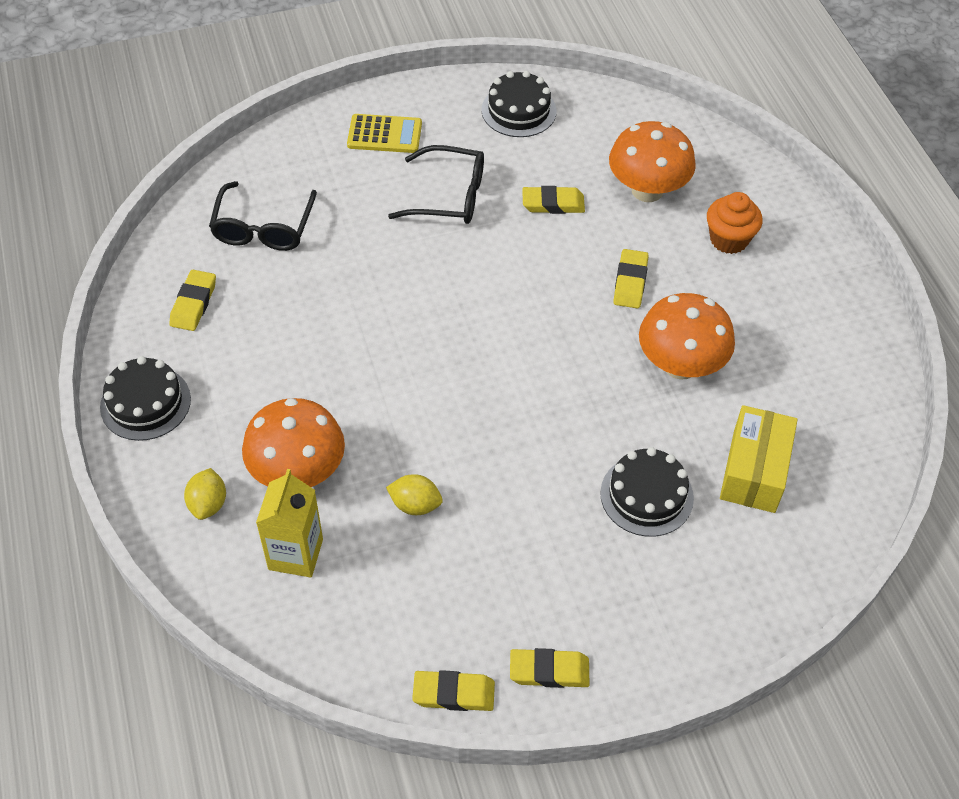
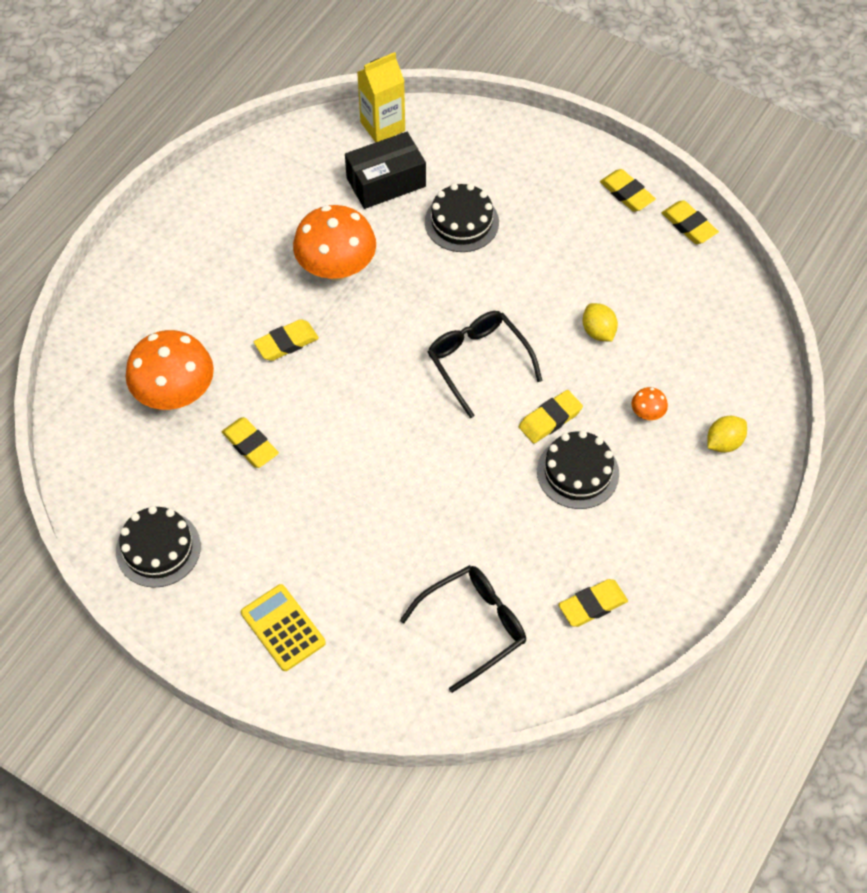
camera: 130 degrees left, 5 degrees up
black cake [100,356,191,441] -> black cake moved to [537,430,619,509]
orange mushroom [242,398,345,487] -> orange mushroom [632,387,668,420], size x0.42
yellow carton [256,469,323,578] -> yellow carton moved to [357,52,405,142]
black glasses [388,145,484,224] -> black glasses moved to [428,311,542,418]
orange cupcake [707,192,762,254] -> none
yellow box [720,405,798,513] -> black box [345,132,426,209]
none -> yellow eraser [519,390,583,443]

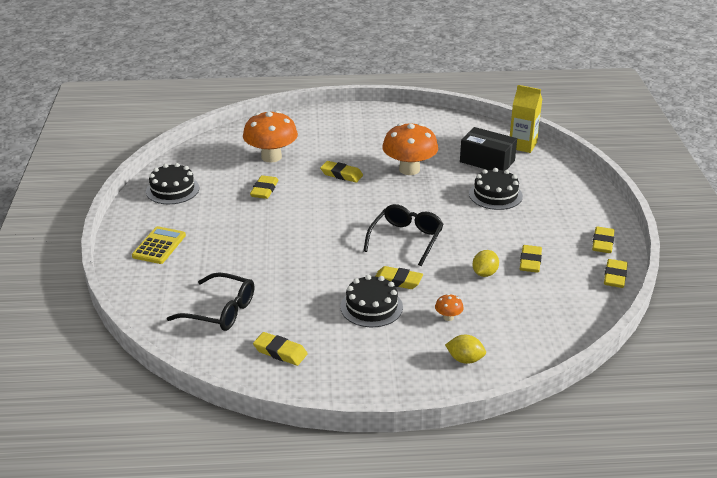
camera: 55 degrees right, 25 degrees down
none -> yellow eraser [520,245,542,273]

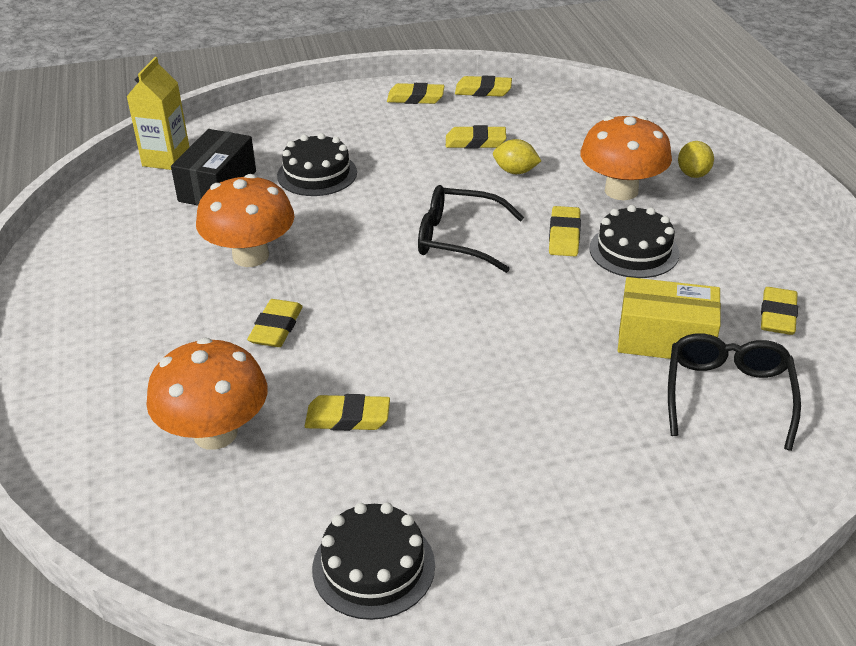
camera: 100 degrees left, 5 degrees up
yellow calculator [132,226,186,264] -> none
orange mushroom [435,294,464,321] -> orange mushroom [580,115,672,200], size x2.40
none -> yellow box [618,277,721,359]

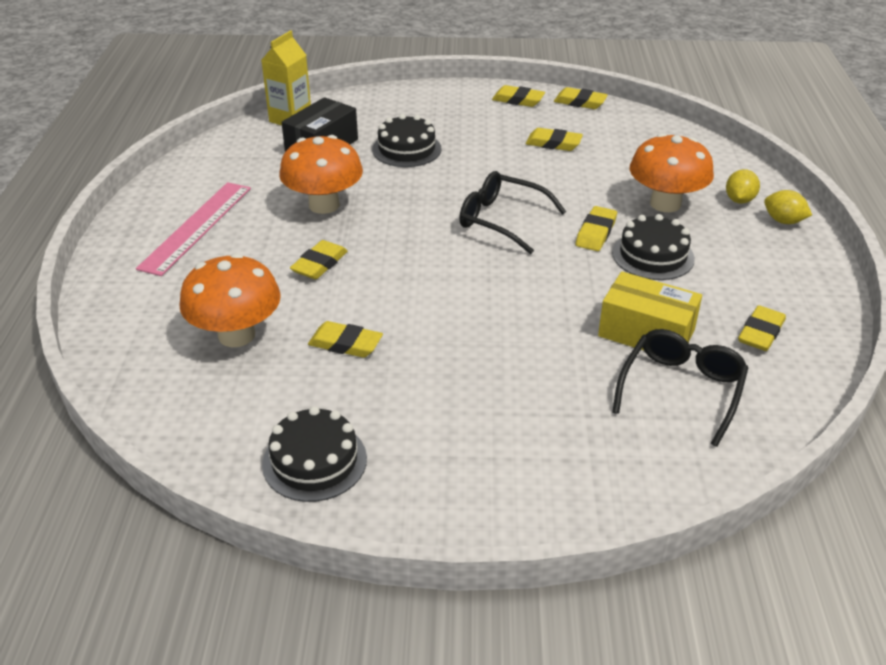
camera: 15 degrees right, 0 degrees up
yellow lemon [493,139,541,174] -> yellow lemon moved to [764,190,812,224]
none -> pink ruler [136,182,251,276]

